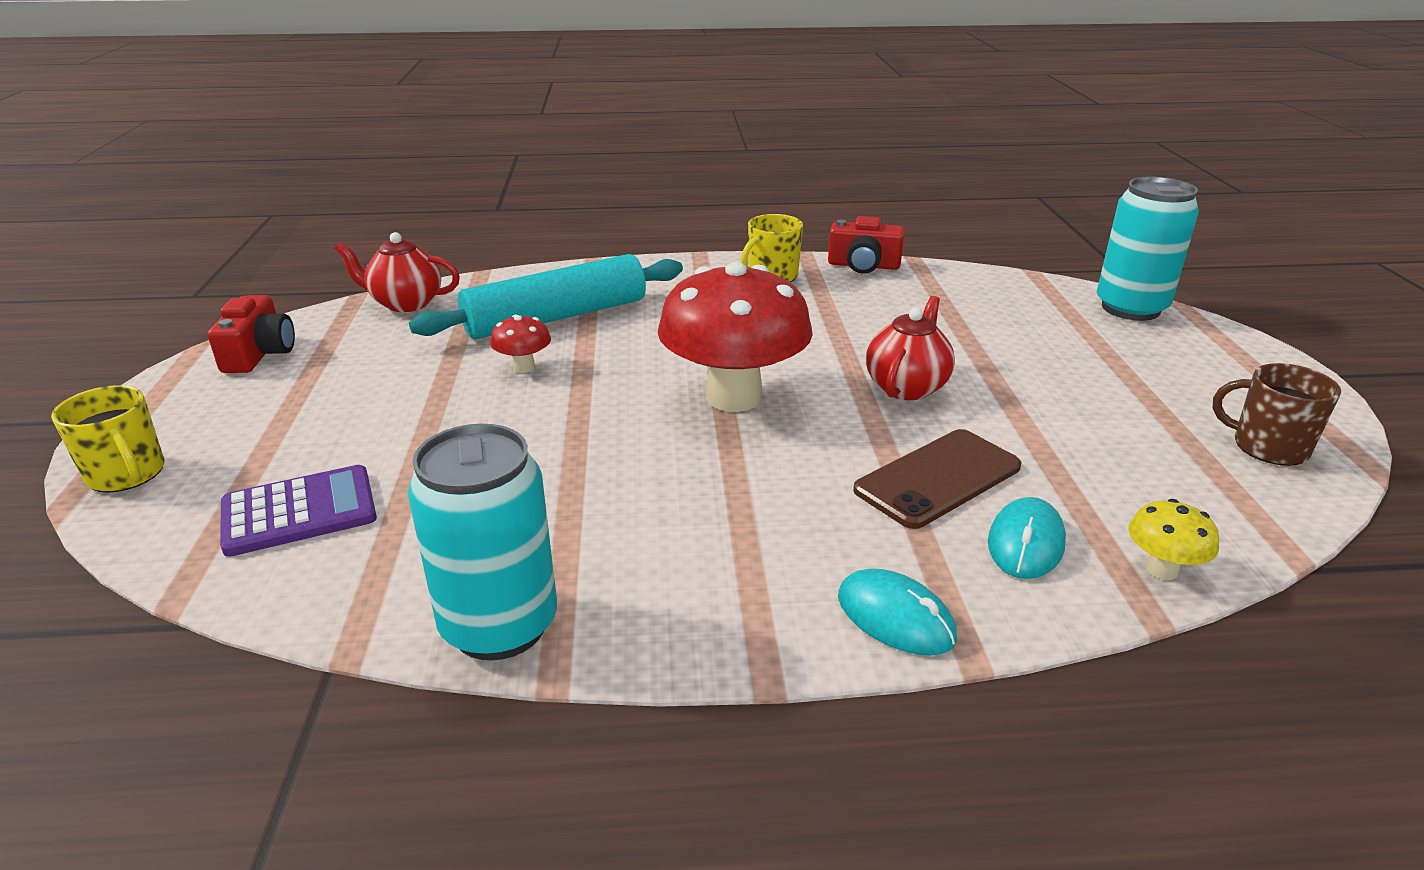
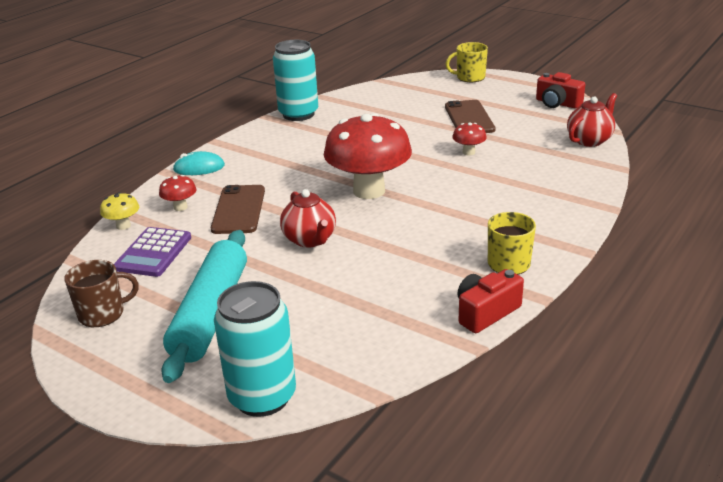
camera: 130 degrees right, 0 degrees up
purple calculator [220,465,377,557] -> purple calculator moved to [114,227,191,277]
turquoise rolling pin [409,254,683,339] -> turquoise rolling pin moved to [161,230,247,383]
turquoise mouse [988,497,1066,579] -> red mushroom [159,175,196,211]
none -> brown phone [445,100,495,133]

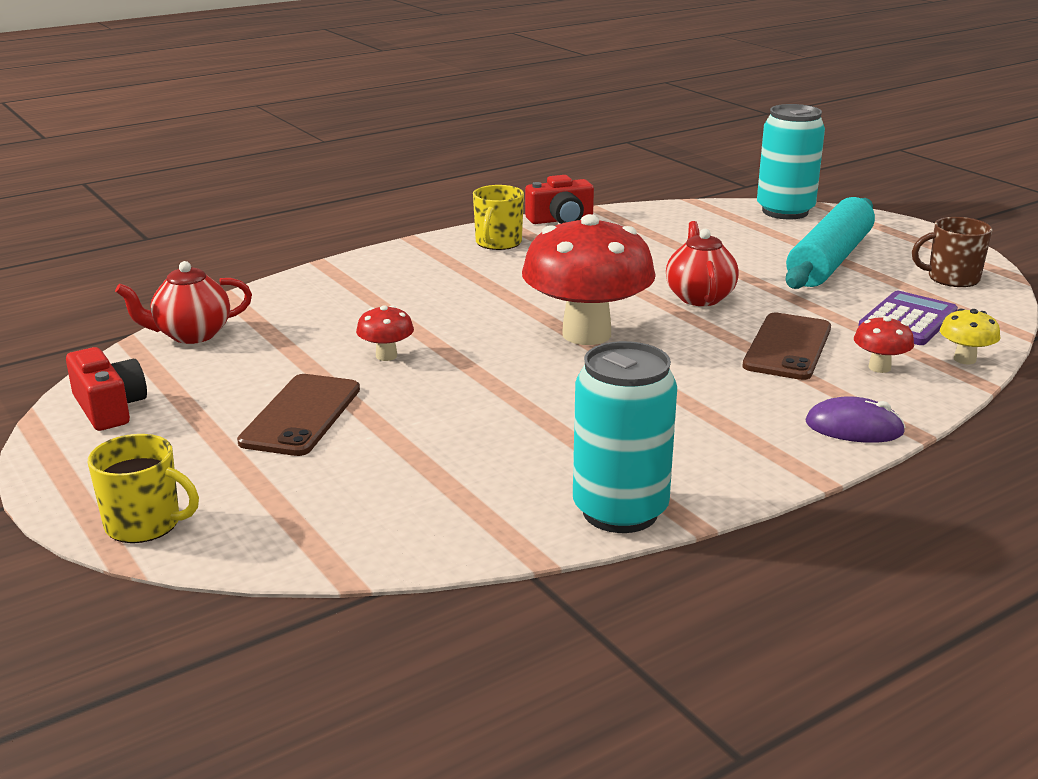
camera: 160 degrees left, 5 degrees down
turquoise mouse [173,151,225,175] -> purple mouse [805,396,906,443]

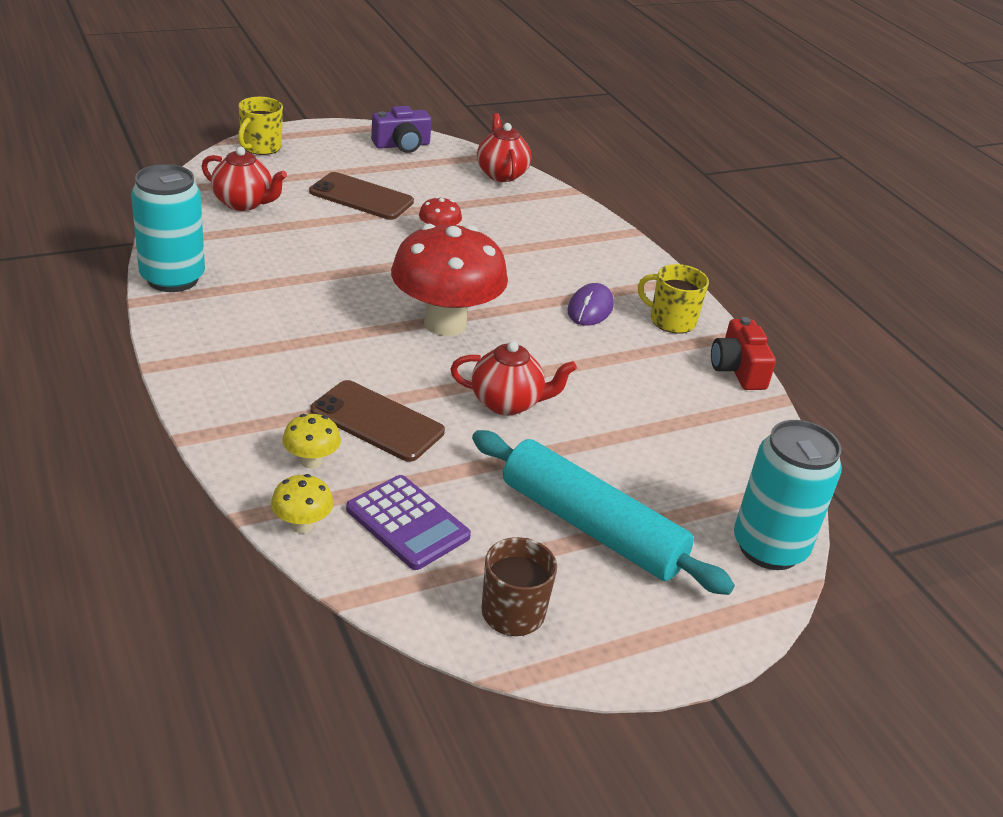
camera: 95 degrees right, 10 degrees up
red camera [66,347,147,431] -> purple camera [371,106,432,153]
purple mouse [805,396,906,443] -> purple mouse moved to [567,283,614,326]
red mushroom [854,316,914,373] -> yellow mushroom [282,414,341,469]
none -> red teapot [202,147,287,211]

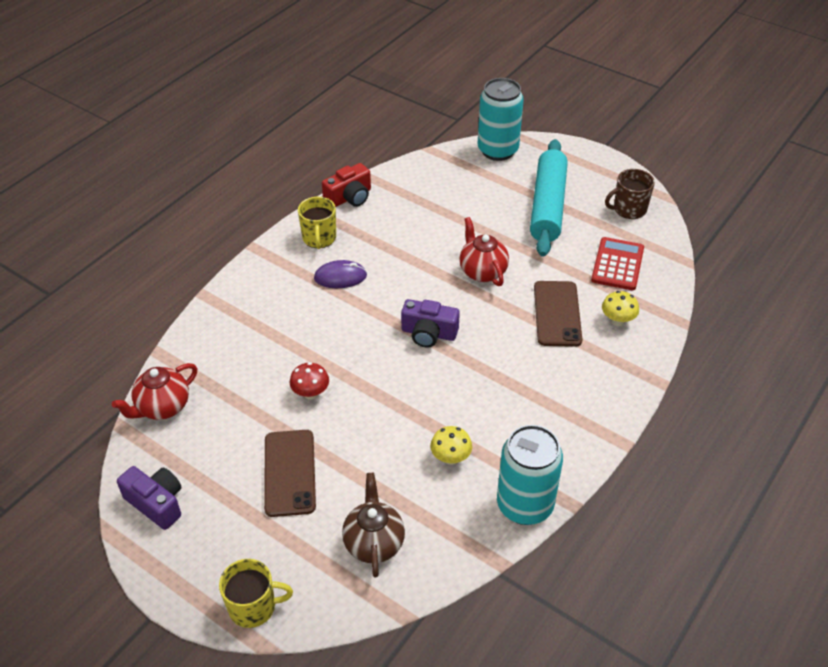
camera: 115 degrees left, 10 degrees up
red teapot [202,147,287,211] -> brown teapot [342,473,405,577]
yellow mushroom [271,474,334,533] -> yellow mushroom moved to [430,426,472,465]
purple calculator [346,475,471,570] -> red calculator [591,237,644,290]
red mushroom [391,224,508,336] -> purple camera [401,299,460,348]

